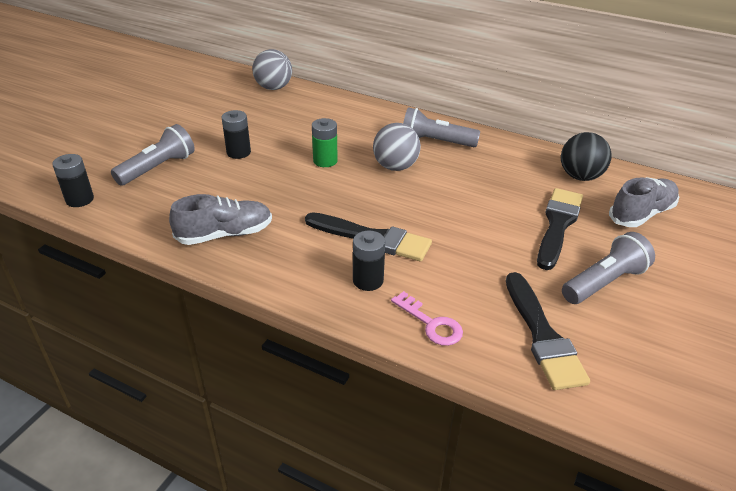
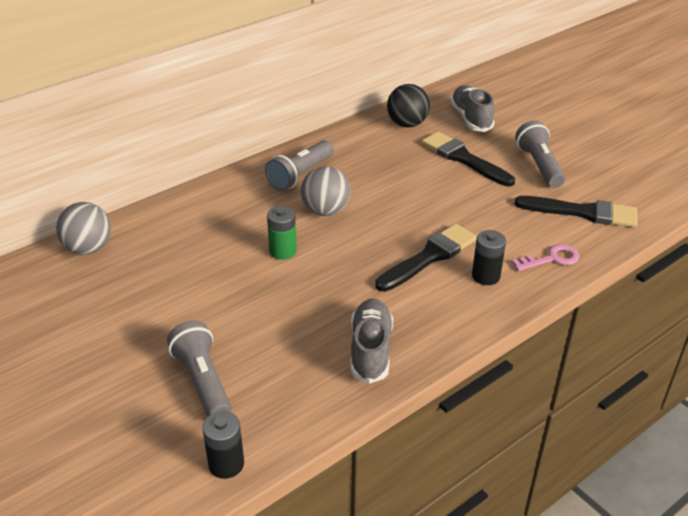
camera: 65 degrees left, 0 degrees up
black battery [221,110,251,159] -> none

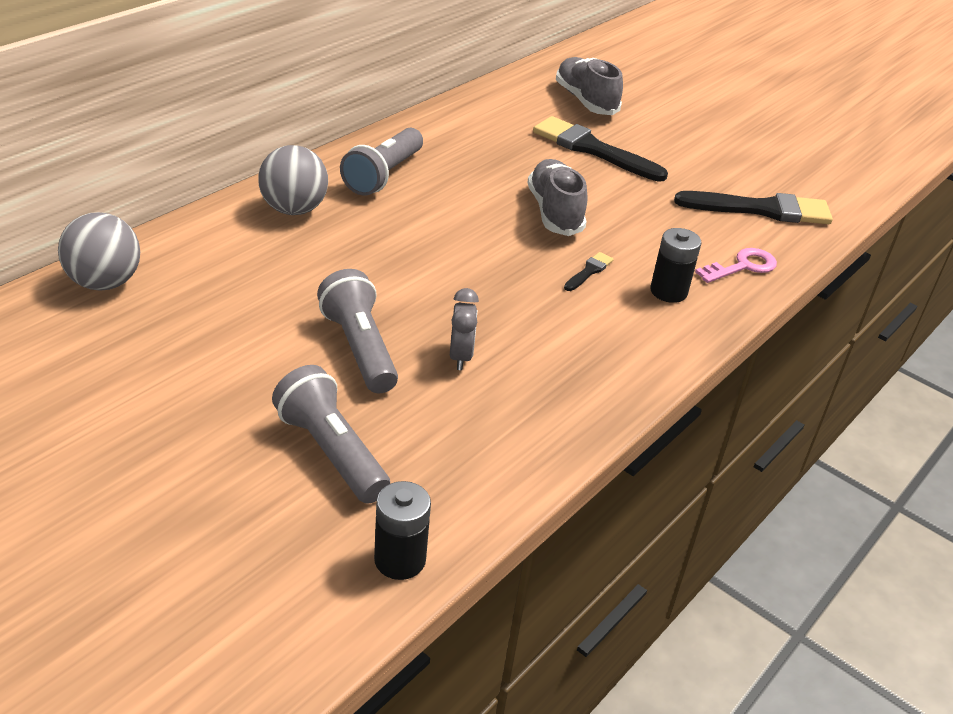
camera: 15 degrees left, 0 degrees up
green battery [267,206,297,260] -> none
grey ball [301,166,350,216] -> grey ball moved to [258,145,328,215]
grey shoe [351,299,393,384] -> grey shoe moved to [528,159,587,236]
black brush [375,224,477,292] -> black brush [564,252,614,291], size x0.44
black ball [387,84,430,127] -> none
grey flashlight [515,120,565,188] -> grey flashlight moved to [317,269,398,394]
none -> grey clock [450,288,479,370]

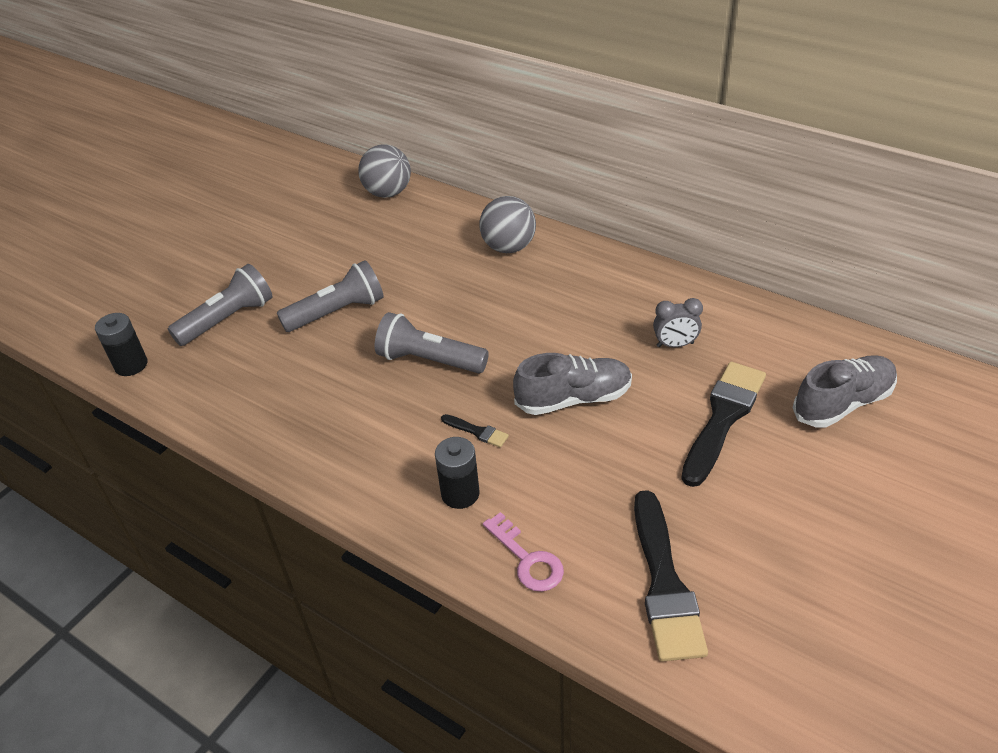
camera: 90 degrees right, 5 degrees up
grey flashlight [340,128,423,196] -> grey flashlight moved to [375,312,489,373]
grey clock [450,288,479,370] -> grey clock moved to [653,298,703,347]

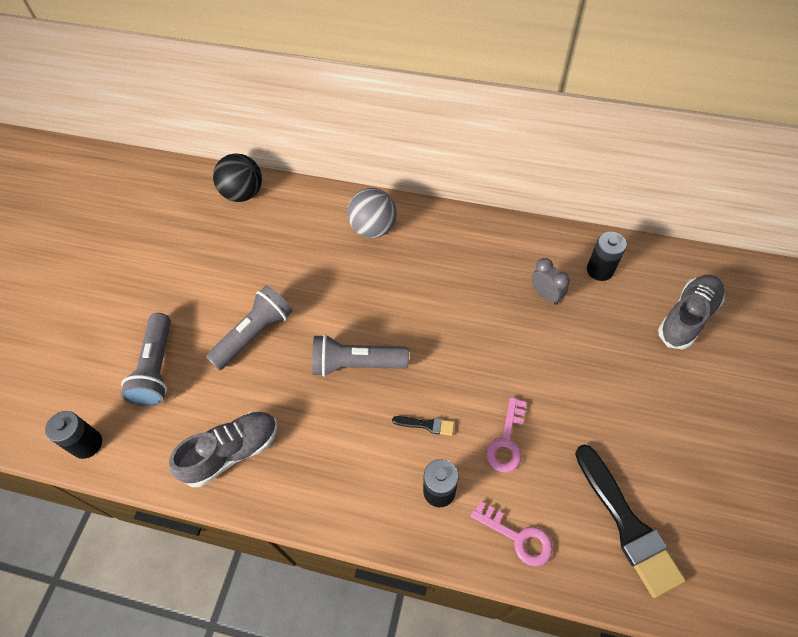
camera: 20 degrees left, 15 degrees up
grey flashlight [168,264,272,346] -> grey flashlight turned 150 degrees clockwise [121,313,171,407]
grey ball [358,144,411,198] -> black ball [213,153,262,202]
grey shoe [513,353,632,415] -> grey shoe moved to [169,412,278,487]
grey clock [653,298,703,347] -> grey clock turned 105 degrees counterclockwise [531,258,570,305]
black brush [681,362,766,487] -> none
none -> pink key [486,397,527,472]
none -> black battery [587,232,627,281]

